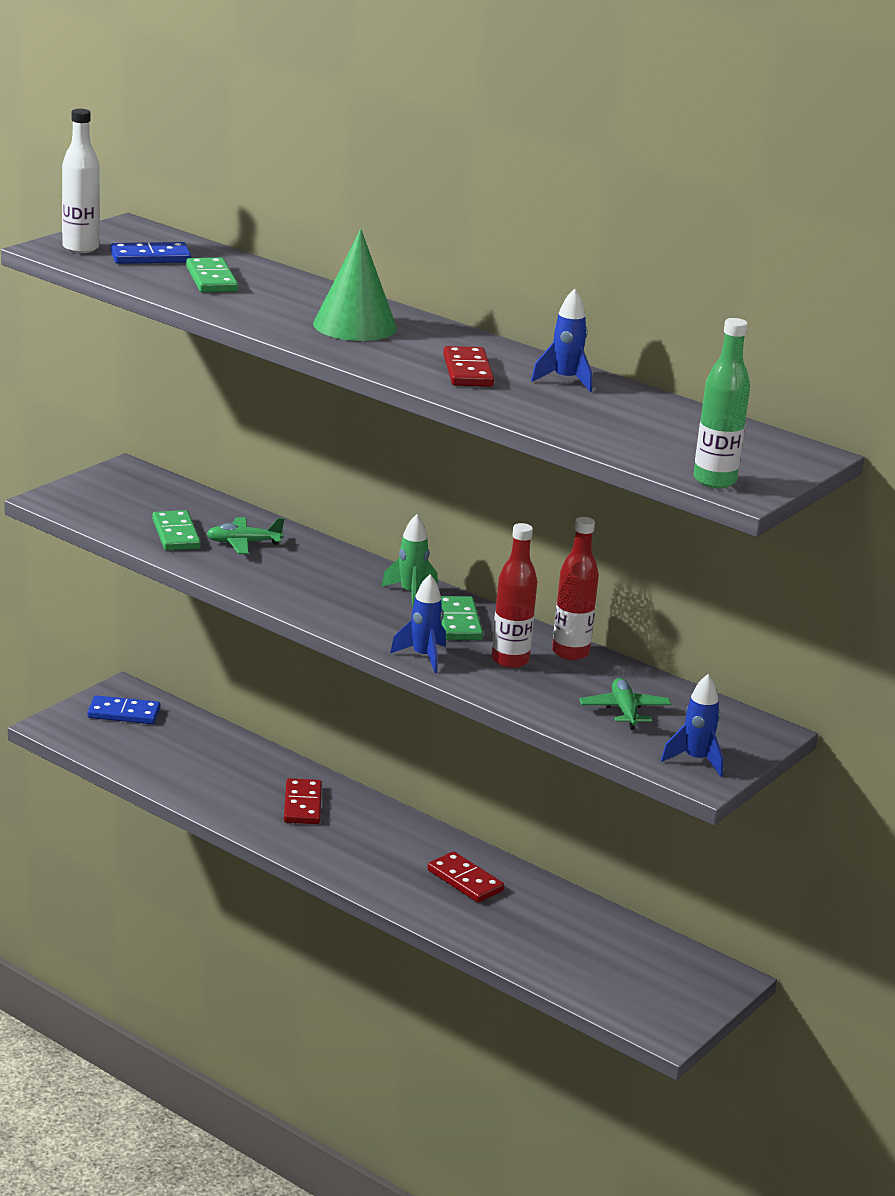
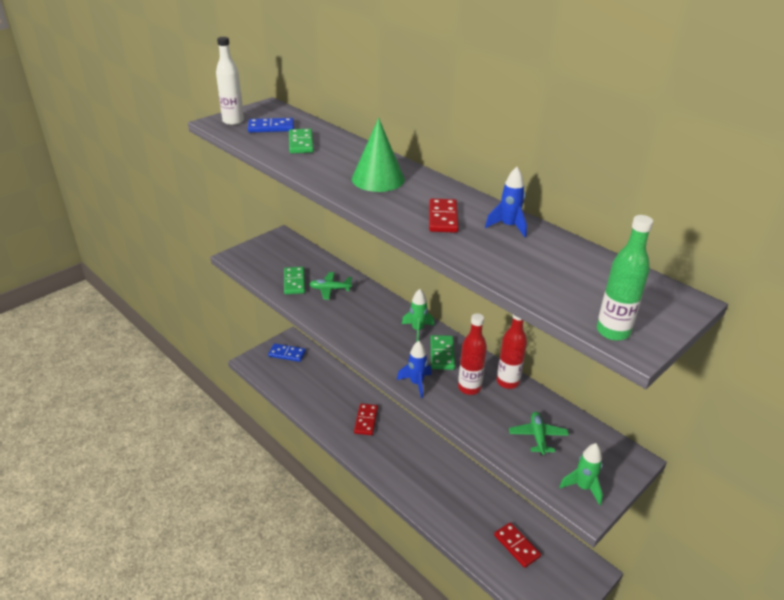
camera: 10 degrees right, 10 degrees up
red domino [427,851,504,903] -> red domino moved to [494,522,541,568]
blue rocket [661,674,724,777] -> green rocket [559,443,603,505]

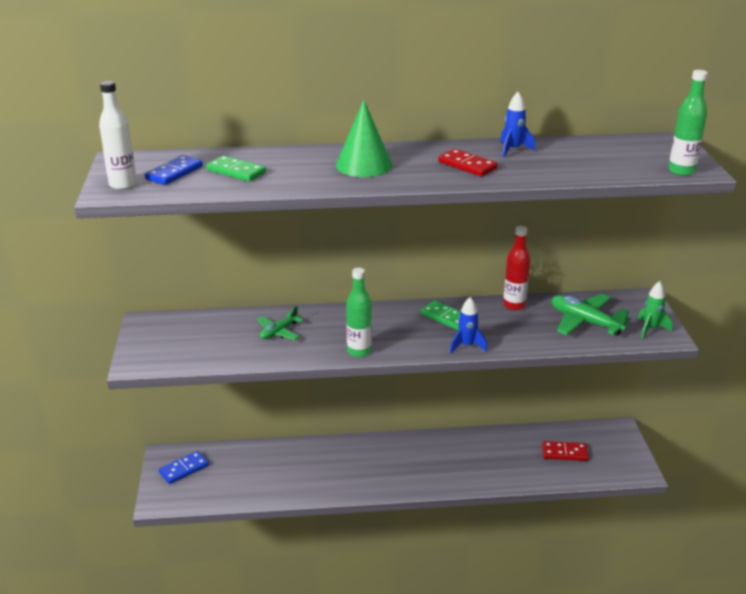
camera: 50 degrees left, 5 degrees down
green domino [284,267,305,294] -> none
red domino [354,403,378,435] -> none
green rocket [402,289,434,341] -> none
red bottle [458,313,487,395] -> none
green plane [509,412,569,455] -> green plane [551,294,631,336], size x1.64
none -> green bottle [346,268,372,357]

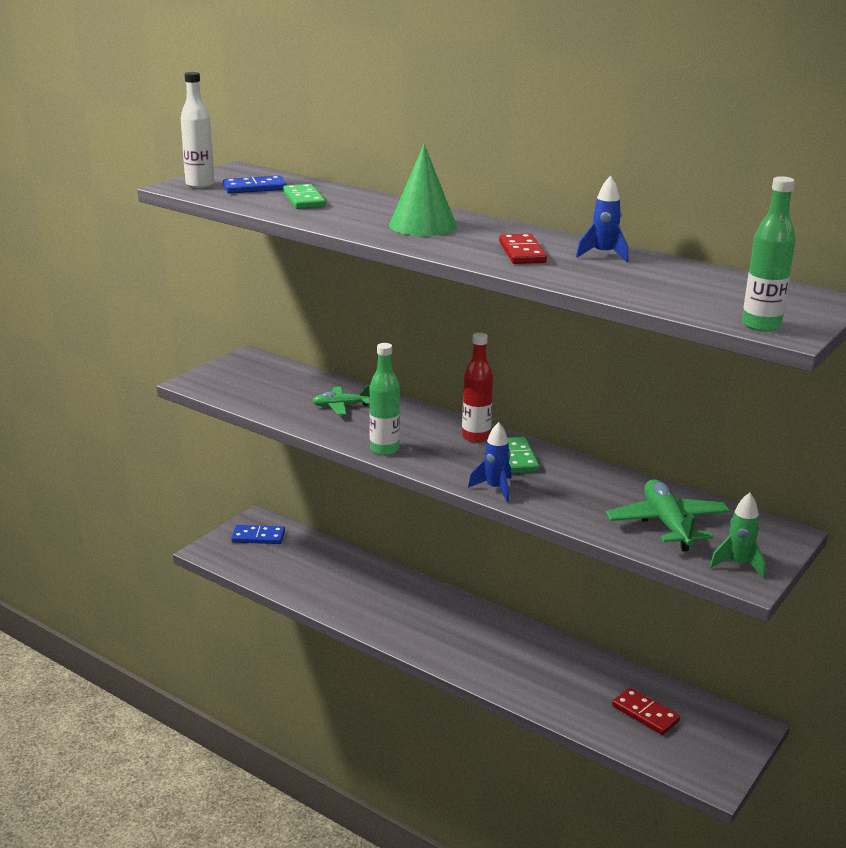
camera: 40 degrees right, 5 degrees down
red bottle [503,226,530,310] -> red bottle moved to [462,333,493,443]

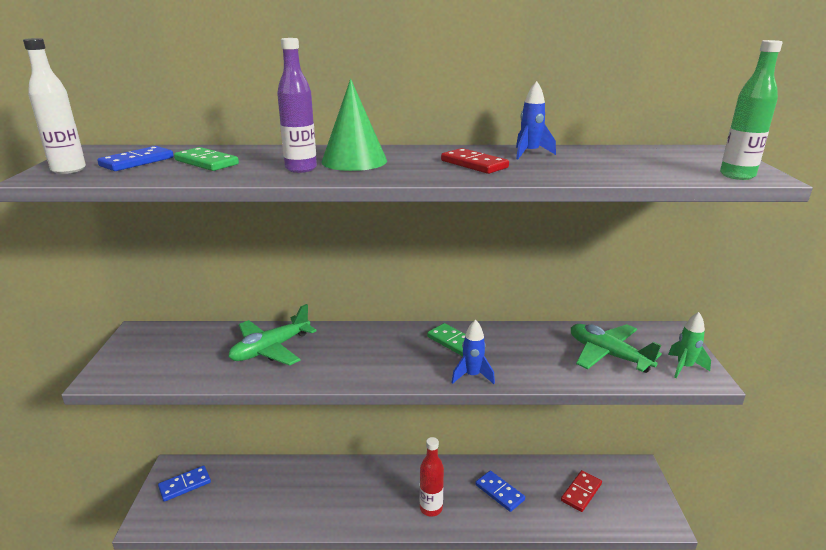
camera: 35 degrees left, 0 degrees up
green plane [312,385,370,415] -> green plane [229,304,317,366], size x1.64
green bottle [369,343,400,455] -> none
red bottle [462,333,493,443] -> red bottle moved to [420,437,444,517]
red domino [612,687,680,735] -> red domino turned 60 degrees counterclockwise [561,470,602,512]
none -> purple bottle [277,38,317,173]
none -> blue domino [475,471,525,512]

